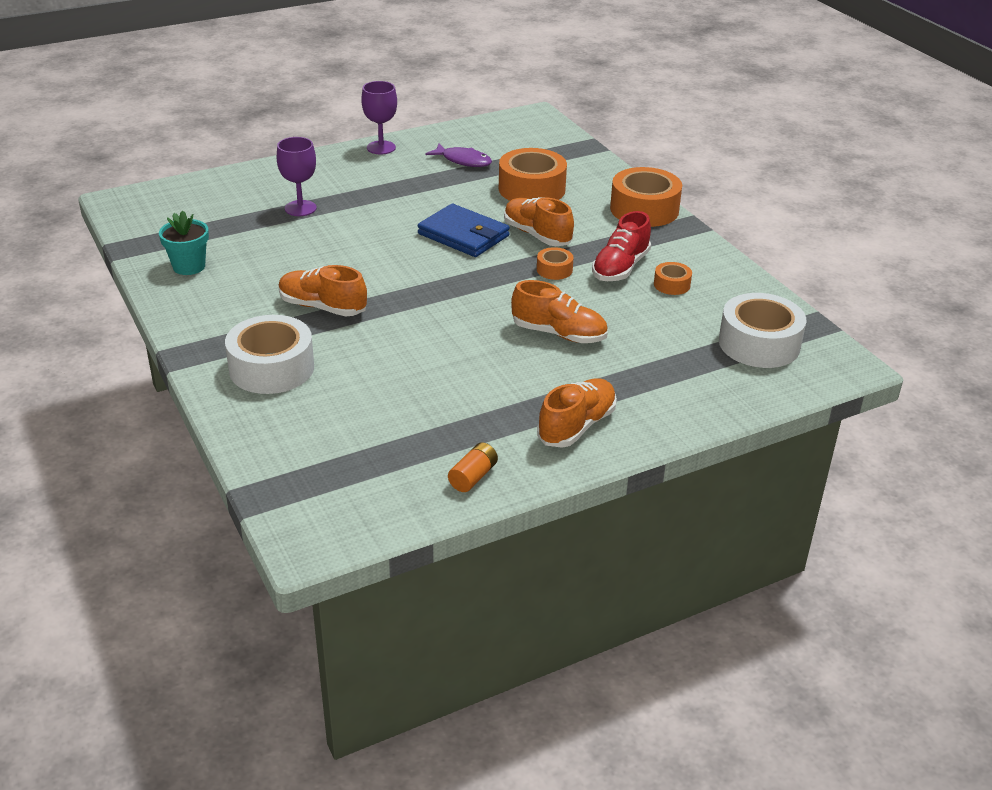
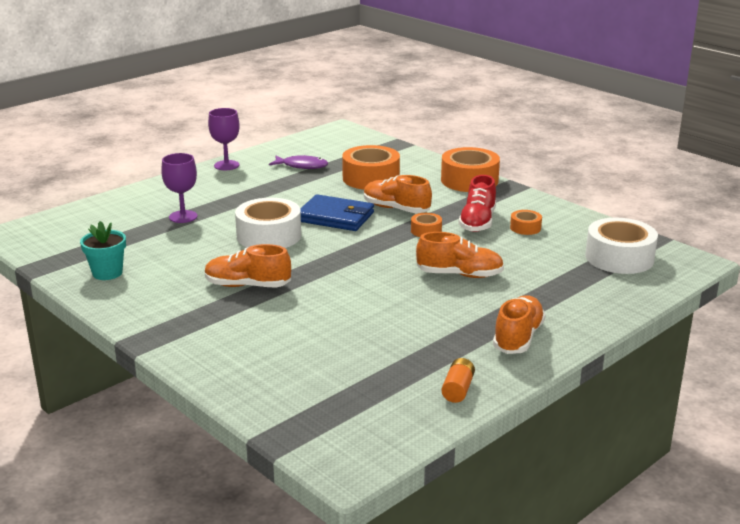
camera: 15 degrees left, 10 degrees down
white tape [225,315,314,394] -> white tape moved to [235,198,301,248]

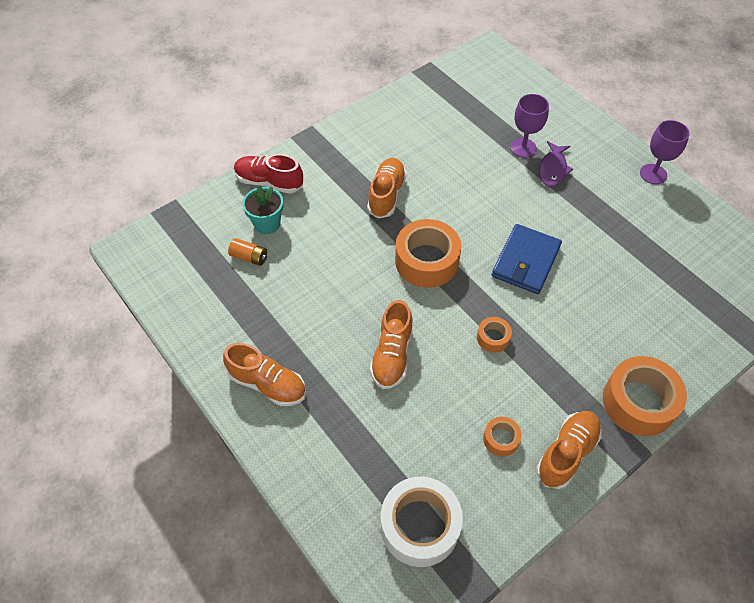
camera: 95 degrees right, 30 degrees up
turquoise flower pot [80,221,126,280] -> turquoise flower pot moved to [243,185,283,234]
white tape [235,198,301,248] -> none
purple fish [269,155,328,169] -> purple fish moved to [539,141,573,187]
orange tape [342,145,400,189] -> orange tape moved to [395,219,461,288]
orange shoe [364,175,432,213] -> orange shoe moved to [536,411,602,489]
orange battery [442,358,475,403] -> orange battery moved to [228,238,267,266]
red shoe [459,175,496,232] -> red shoe moved to [234,154,303,194]

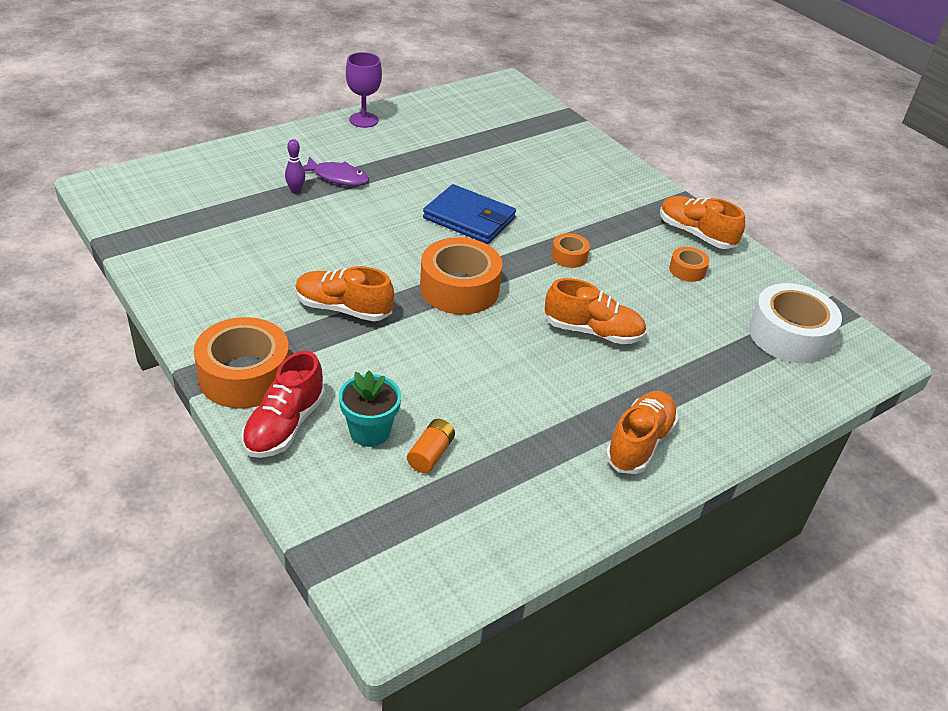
camera: 90 degrees left, 15 degrees down
purple goblet [510,94,549,158] -> purple bowling pin [285,139,305,194]
orange tape [603,356,687,436] -> orange tape moved to [194,317,290,409]

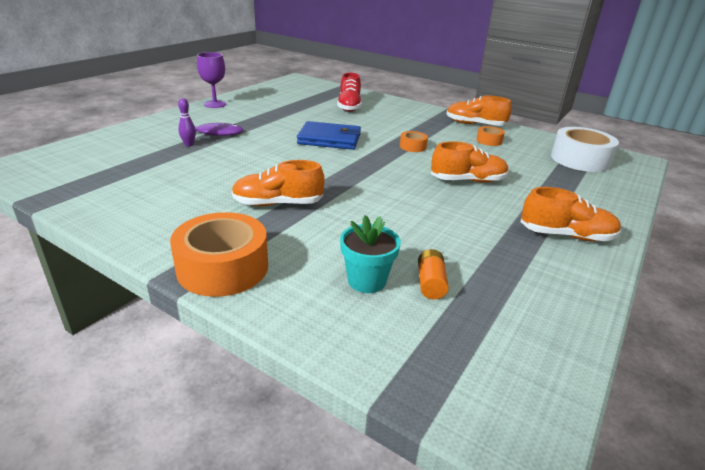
camera: 20 degrees left, 10 degrees down
red shoe [241,351,325,458] -> red shoe moved to [337,73,362,112]
orange tape [420,237,503,315] -> none
orange shoe [605,391,678,474] -> orange shoe turned 90 degrees clockwise [521,187,621,241]

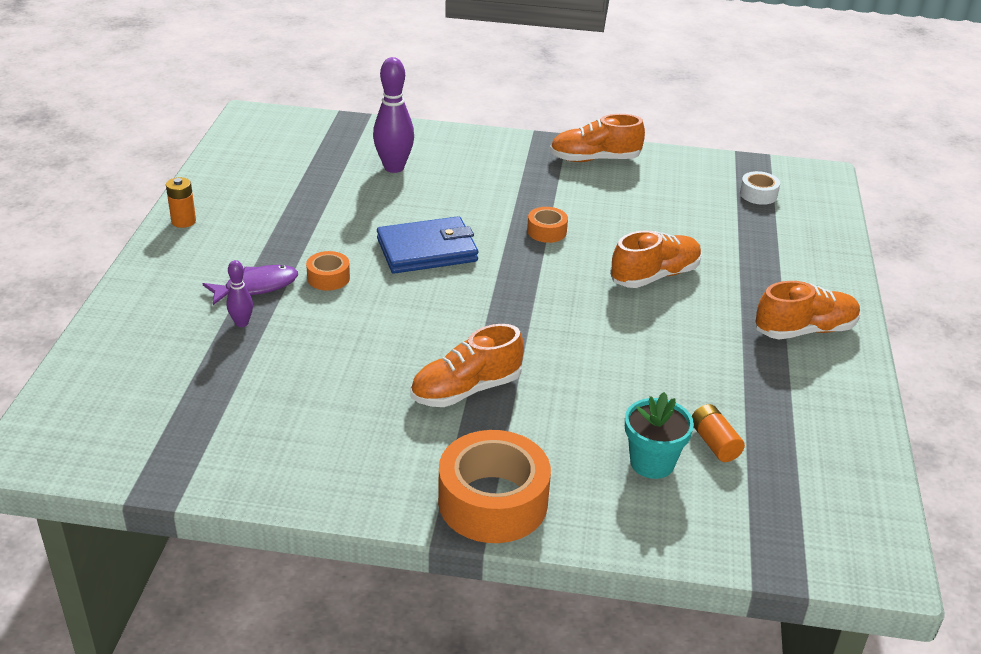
camera: 25 degrees left, 5 degrees up
purple goblet [197,52,226,108] -> orange battery [166,177,196,228]
red shoe [337,73,362,112] -> purple bowling pin [373,57,414,173]
orange tape [476,126,505,146] -> orange tape moved to [306,251,350,291]
white tape [551,127,619,172] -> white tape [740,171,780,205], size x0.48

